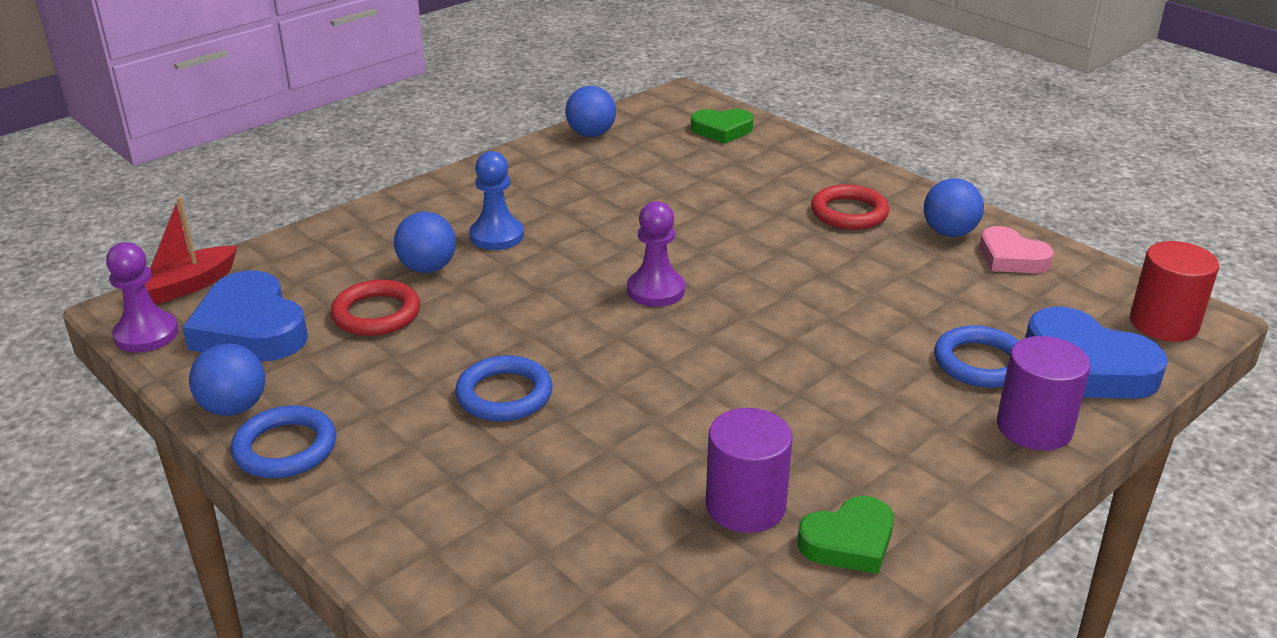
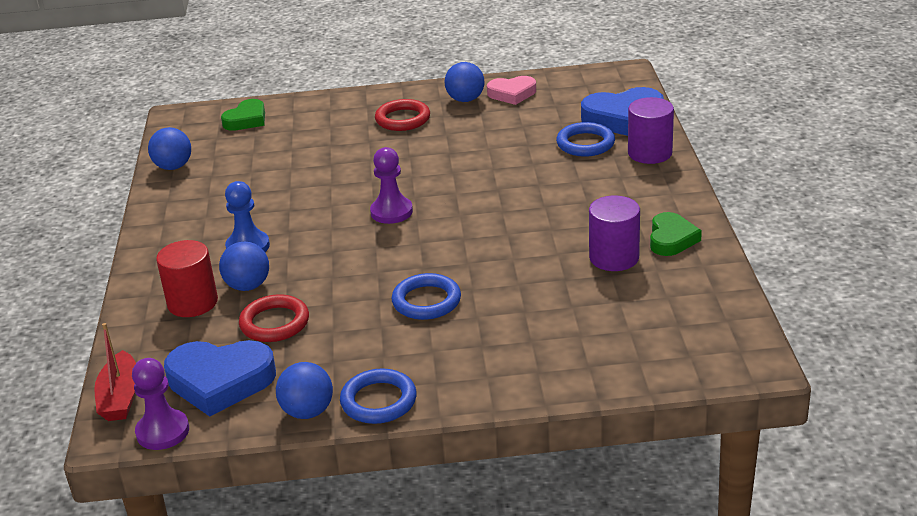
camera: 50 degrees left, 0 degrees up
red cylinder [1130,241,1219,342] -> red cylinder moved to [156,240,218,317]

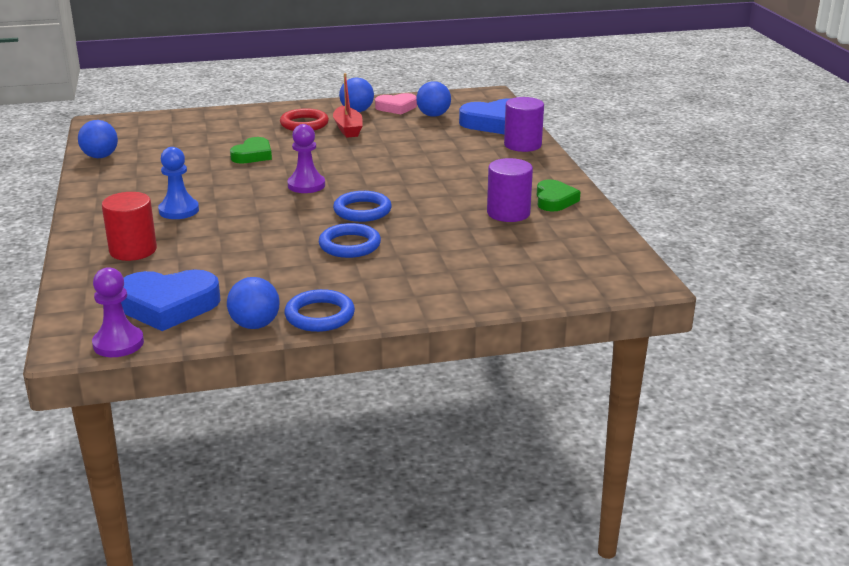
camera: 10 degrees left, 5 degrees down
red boat [94,323,136,421] -> red boat moved to [333,73,363,138]
blue ball [219,242,269,291] -> blue ball moved to [416,81,451,117]
green heart [221,99,265,131] -> green heart moved to [230,137,272,164]
red ring [239,294,309,342] -> none
blue ring [556,122,615,157] -> blue ring moved to [333,191,392,222]

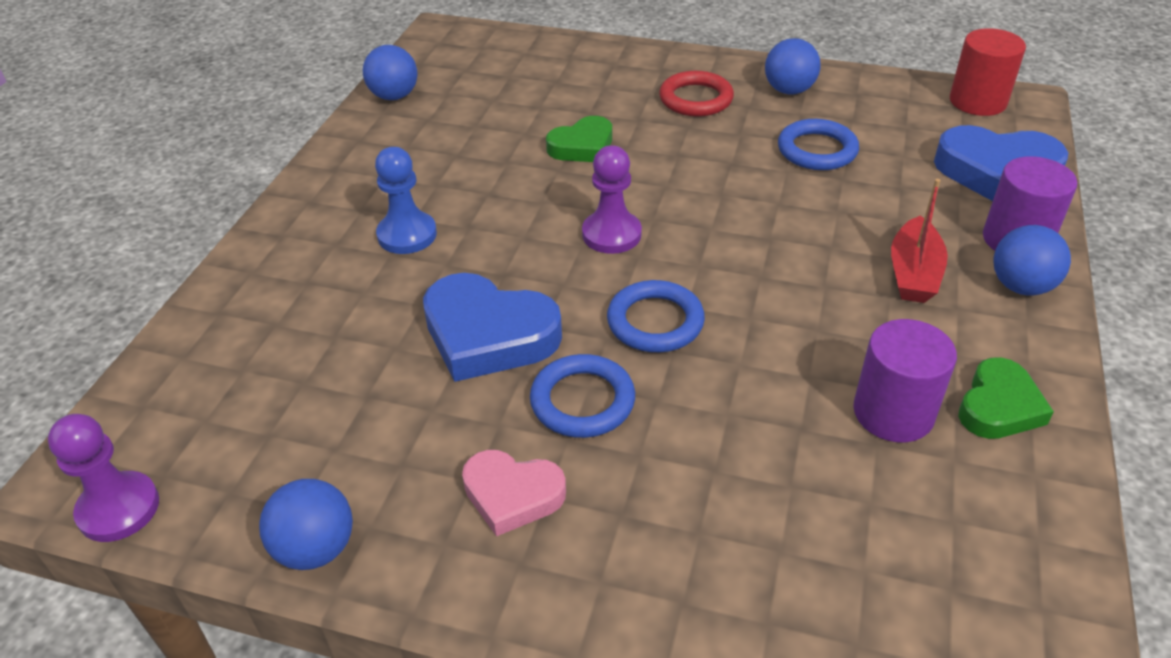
camera: 30 degrees right, 15 degrees up
red cylinder [102,192,157,261] -> red cylinder moved to [950,28,1026,116]
blue heart [121,269,221,331] -> blue heart moved to [423,273,562,382]
blue ring [284,289,355,332] -> blue ring moved to [778,119,859,170]
red boat [333,73,363,138] -> red boat moved to [891,179,948,303]
pink heart [375,93,417,114] -> pink heart moved to [462,450,566,537]
blue ball [416,81,451,117] -> blue ball moved to [993,225,1071,295]

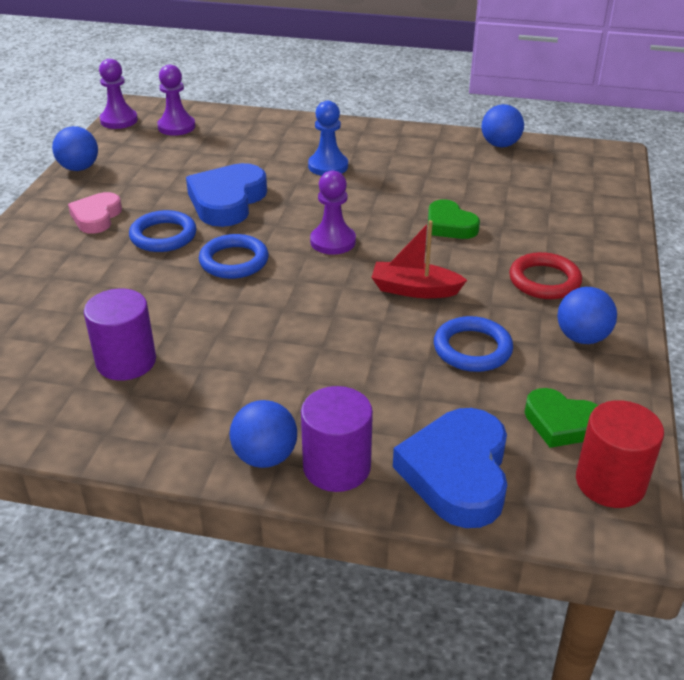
camera: 85 degrees right, 5 degrees down
red boat [891,179,948,303] -> red boat moved to [371,220,467,298]
green heart [958,357,1054,439] -> green heart moved to [525,388,599,448]
none -> purple pawn [157,65,195,136]

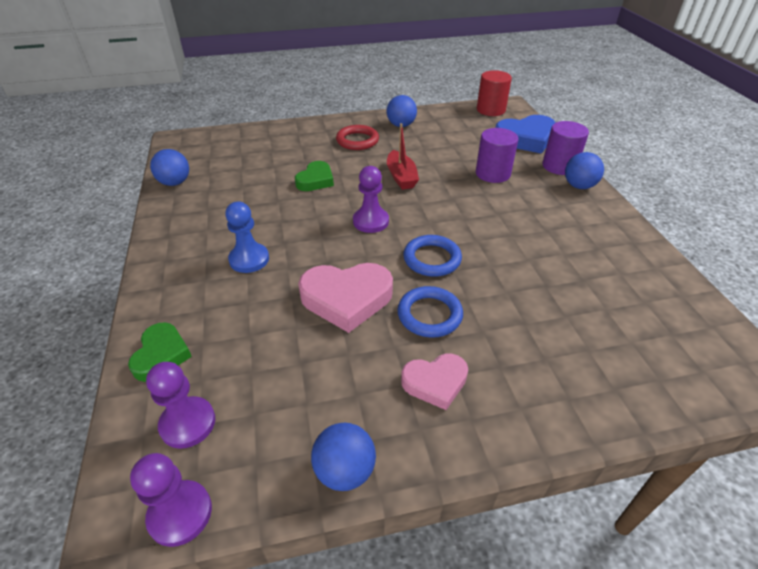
camera: 115 degrees left, 5 degrees up
purple cylinder [84,288,156,381] -> purple cylinder moved to [476,128,518,183]
blue heart [186,163,267,227] -> pink heart [298,263,393,333]
blue ring [434,316,513,372] -> none
green heart [525,388,599,448] -> green heart moved to [128,322,192,382]

